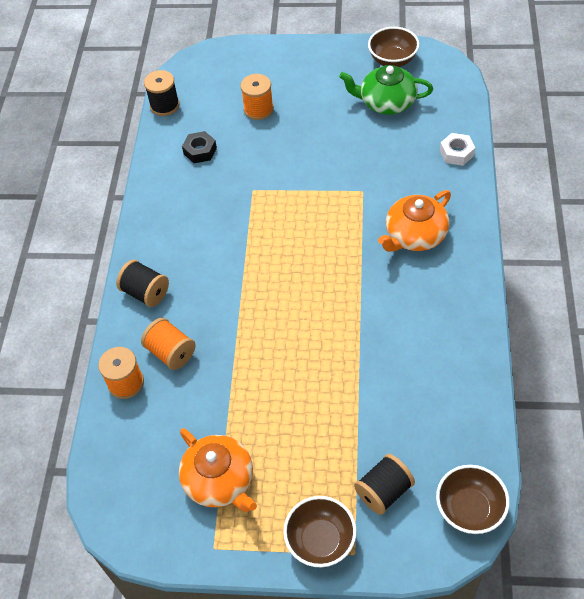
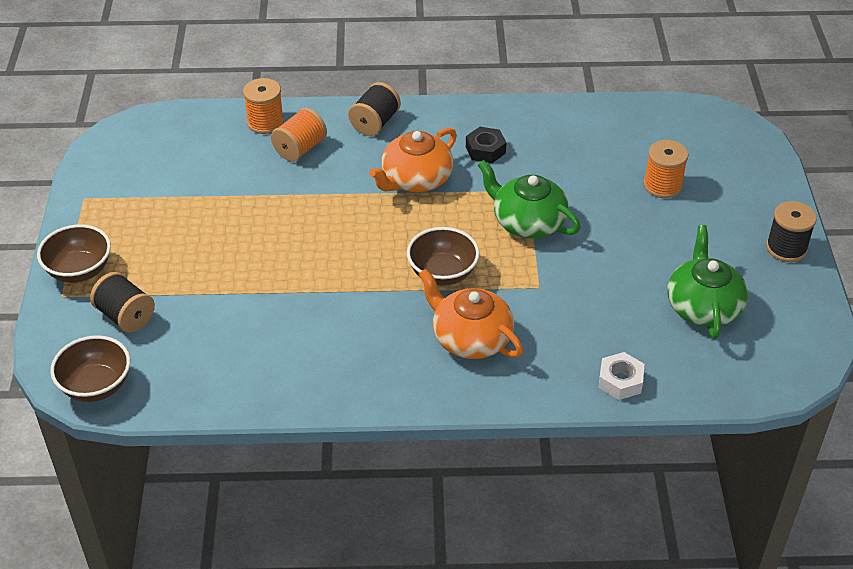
camera: 80 degrees right, 10 degrees down
black spool [144,70,179,116] -> black spool moved to [766,201,817,262]
orange teapot [179,428,257,512] -> orange teapot moved to [369,128,457,192]
black nut [182,131,217,163] -> black nut moved to [466,127,506,163]
brown bowl [368,27,419,67] -> brown bowl moved to [407,227,480,286]
none -> green teapot [478,160,581,238]

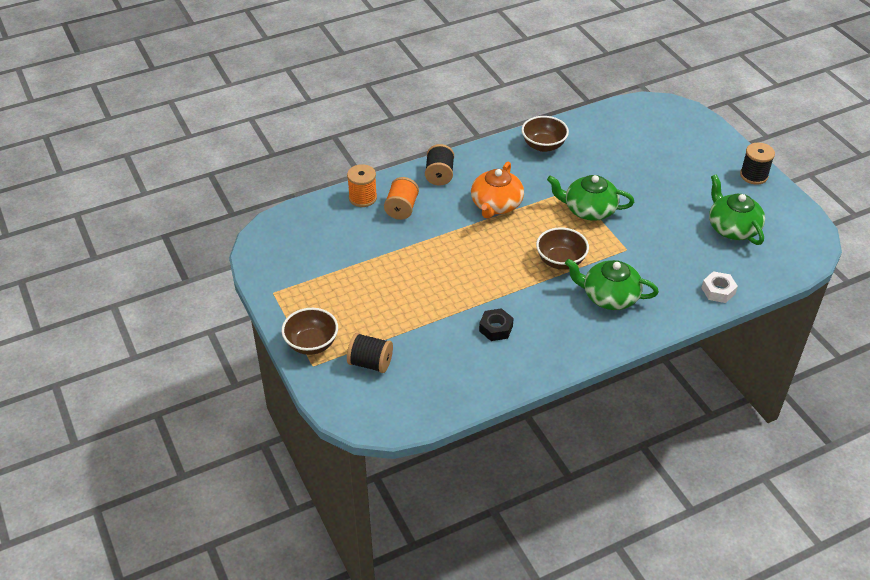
camera: 25 degrees left, 0 degrees up
brown bowl [50,335,130,402] -> brown bowl moved to [522,116,569,152]
orange teapot [419,269,523,359] -> green teapot [565,259,659,310]
black nut [466,127,506,163] -> black nut moved to [479,308,514,341]
orange spool [643,140,689,198] -> none

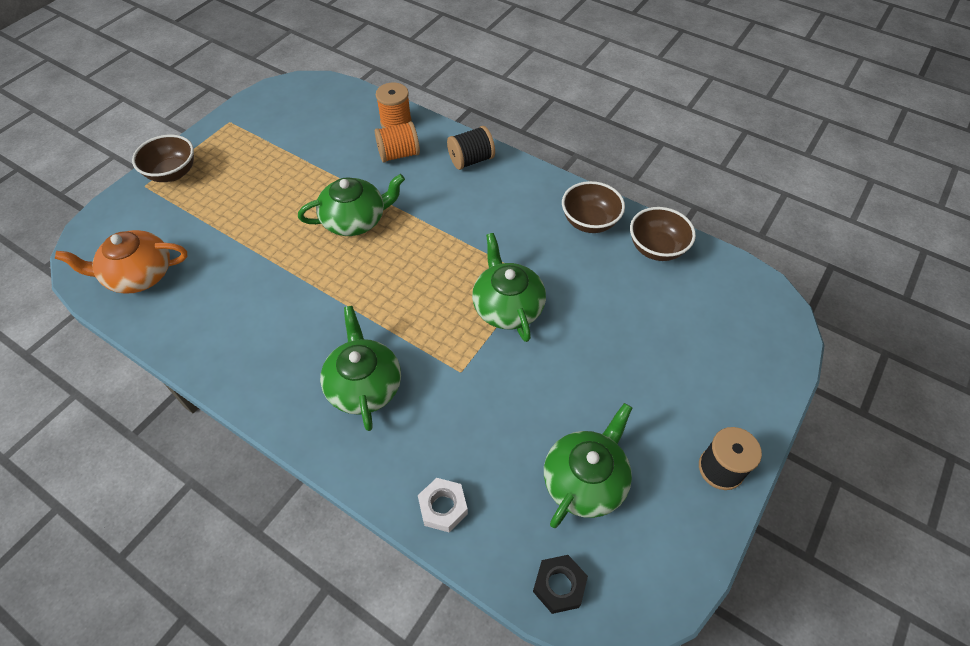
camera: 60 degrees right, 10 degrees up
black spool [347,333,393,373] -> none
orange teapot [471,161,524,219] -> orange teapot moved to [55,230,187,294]
black nut [479,308,514,341] -> black nut moved to [533,555,588,614]
brown bowl [536,227,589,270] -> brown bowl moved to [630,207,696,261]
none -> green teapot [298,174,405,236]

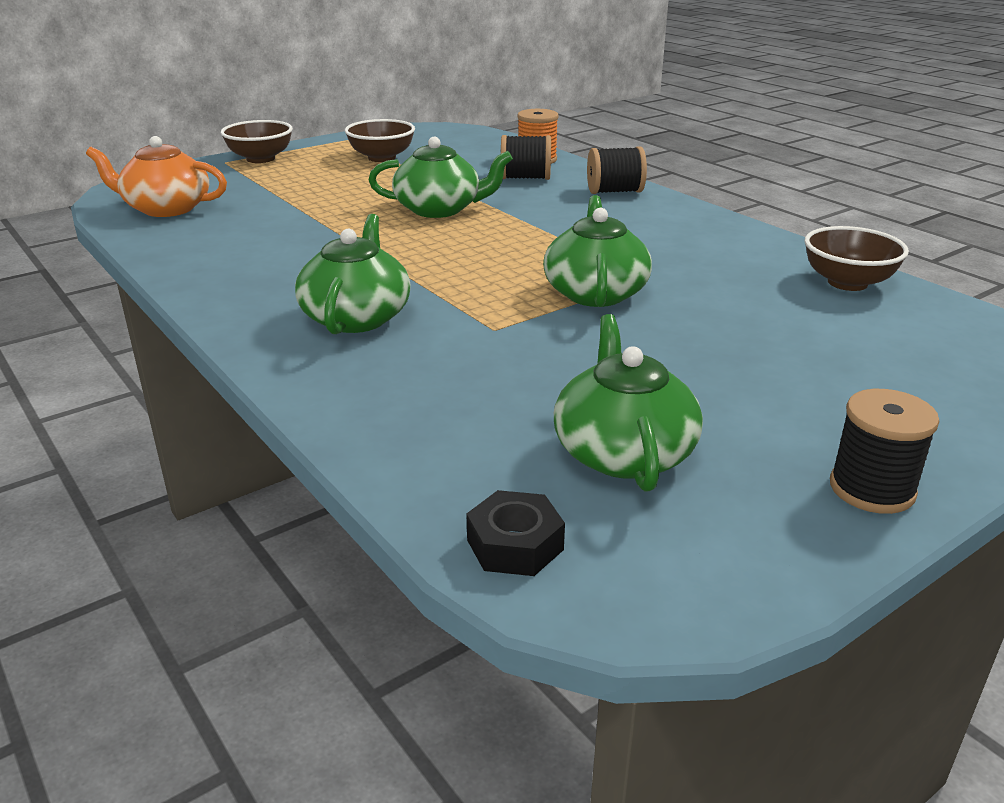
camera: 20 degrees right, 25 degrees down
orange spool [375,121,420,163] -> black spool [501,135,551,180]
white nut [418,478,468,532] -> none
green teapot [544,403,632,528] -> green teapot turned 60 degrees counterclockwise [554,314,703,492]
brown bowl [562,181,625,233] -> brown bowl moved to [345,119,415,162]

